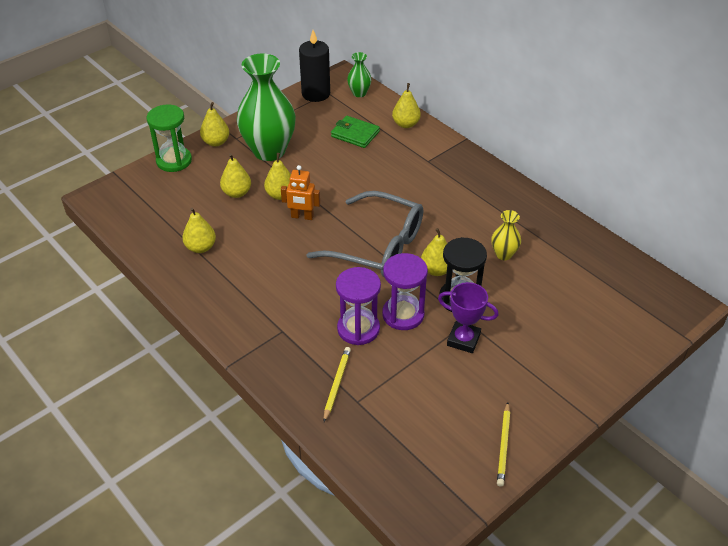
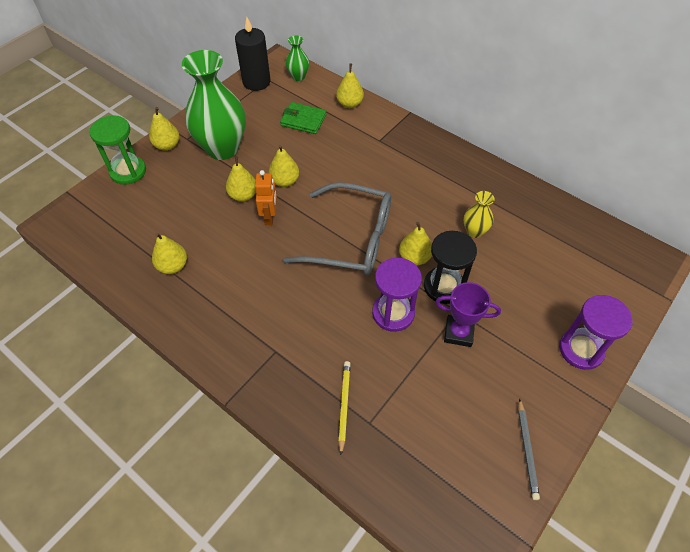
camera: 10 degrees left, 10 degrees up
yellow pear [220,153,251,198] -> yellow pear moved to [269,145,299,187]
orange robot [281,165,320,220] -> orange robot turned 90 degrees counterclockwise [255,170,277,225]
purple hourglass [336,267,381,345] -> purple hourglass moved to [559,295,633,370]
yellow pencil [497,402,510,487] -> grey pencil [518,398,540,500]

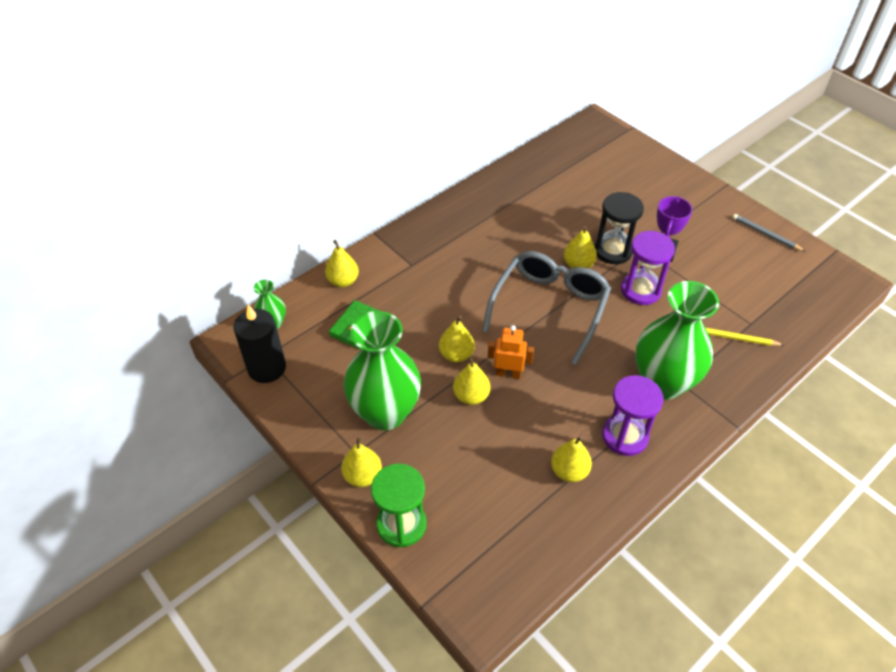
camera: 80 degrees left, 5 degrees down
yellow vase [464,191,495,238] -> none
grey pencil [518,398,540,500] -> grey pencil turned 150 degrees counterclockwise [732,214,806,252]
purple hourglass [559,295,633,370] -> purple hourglass moved to [602,375,663,456]
none -> green vase [635,281,719,400]

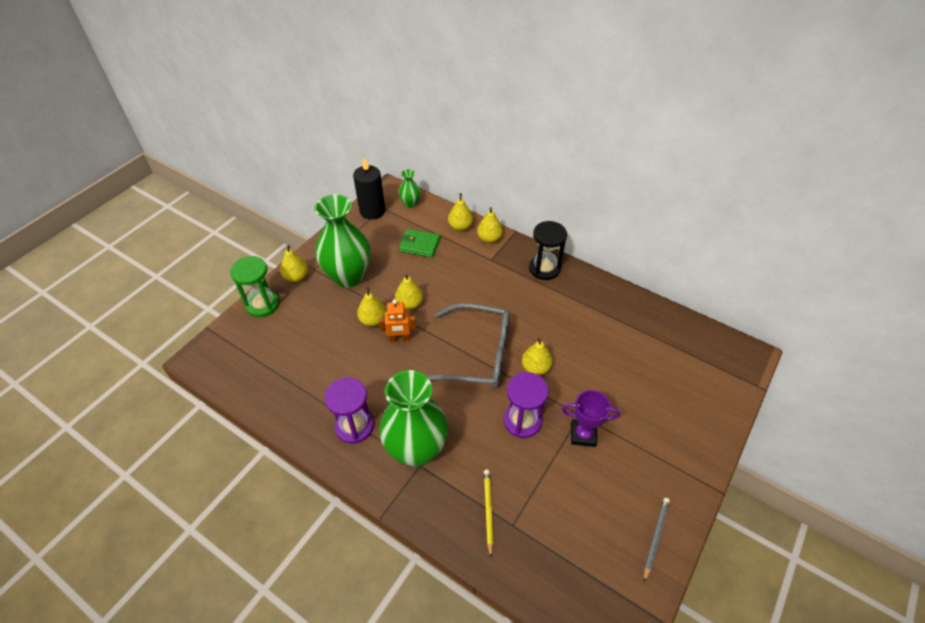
camera: 75 degrees right, 0 degrees up
orange robot [488,325,534,379] -> orange robot turned 90 degrees clockwise [379,299,416,342]
yellow pear [551,436,592,482] -> yellow pear moved to [477,207,503,243]
black hourglass [594,192,644,264] -> black hourglass moved to [529,221,567,280]

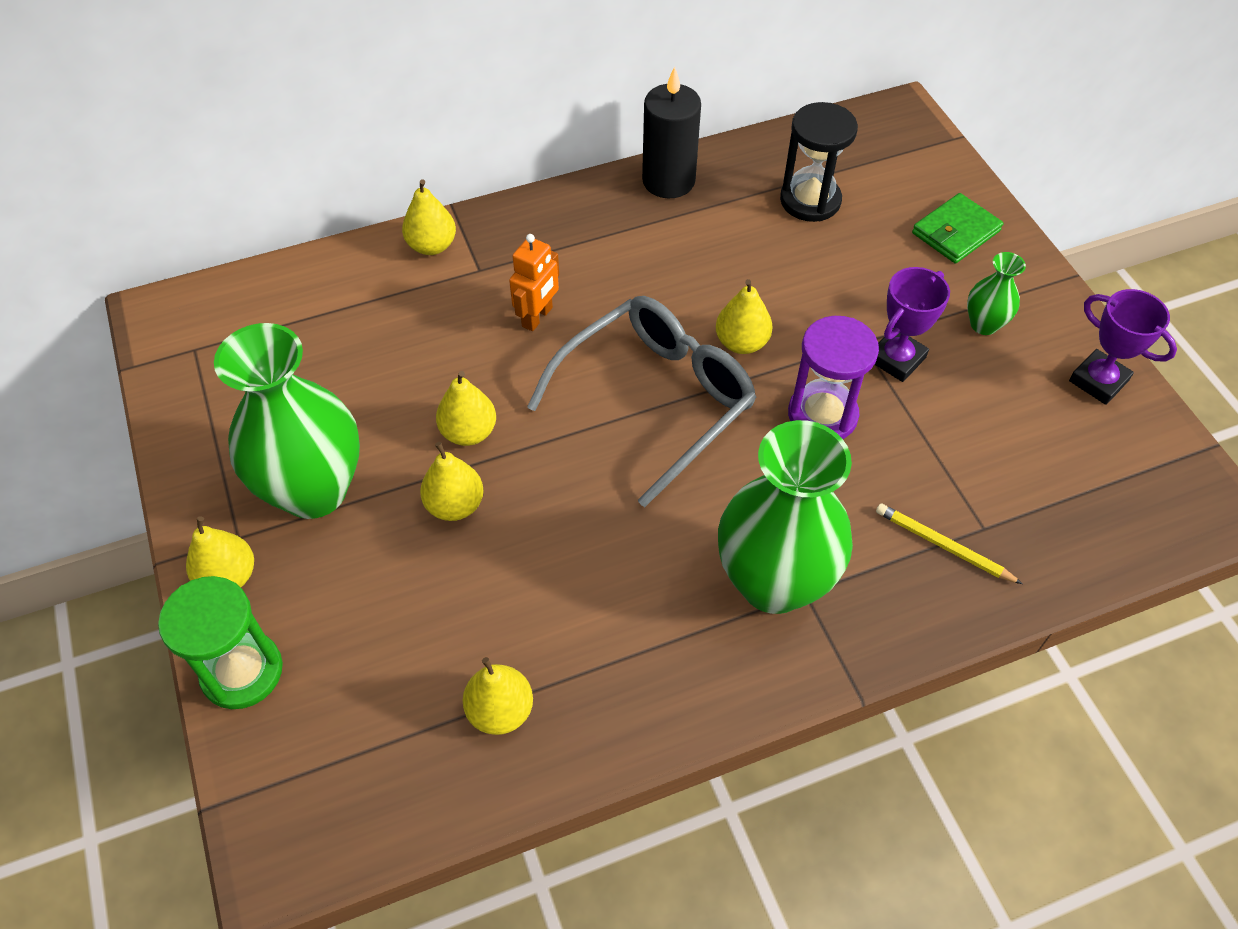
camera: 55 degrees left, 5 degrees up
purple hourglass [324,377,374,444] -> none
black candle [353,158,385,220] -> black candle moved to [642,66,701,198]
orange robot [379,299,416,342] -> orange robot moved to [509,234,559,331]
green vase [399,169,420,208] -> green vase moved to [967,252,1026,335]
green wallet [399,229,440,257] -> green wallet moved to [912,193,1003,263]
yellow pear [448,193,473,231] -> yellow pear moved to [463,657,533,735]
black hourglass [529,221,567,280] -> black hourglass moved to [780,102,858,222]
grey pencil [644,498,670,582] -> purple trophy [1069,289,1177,405]

